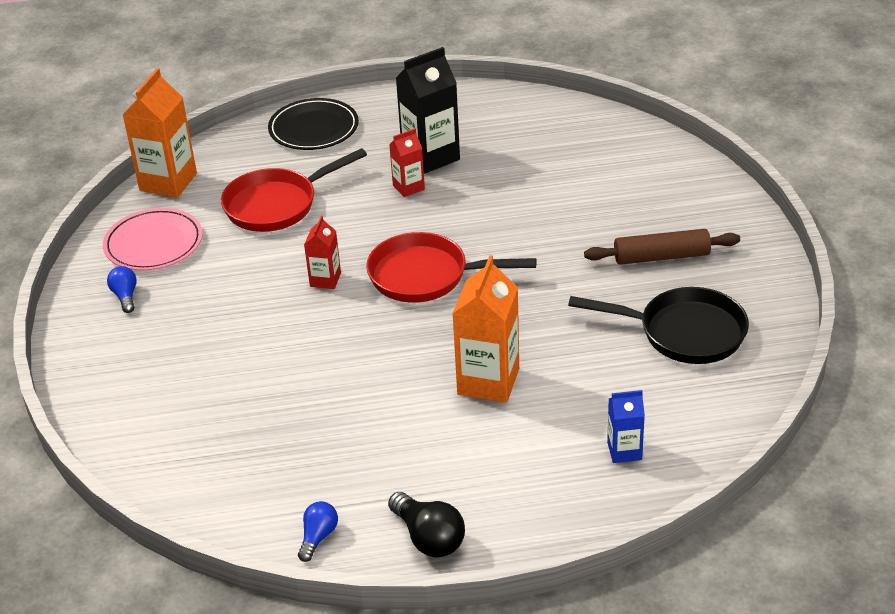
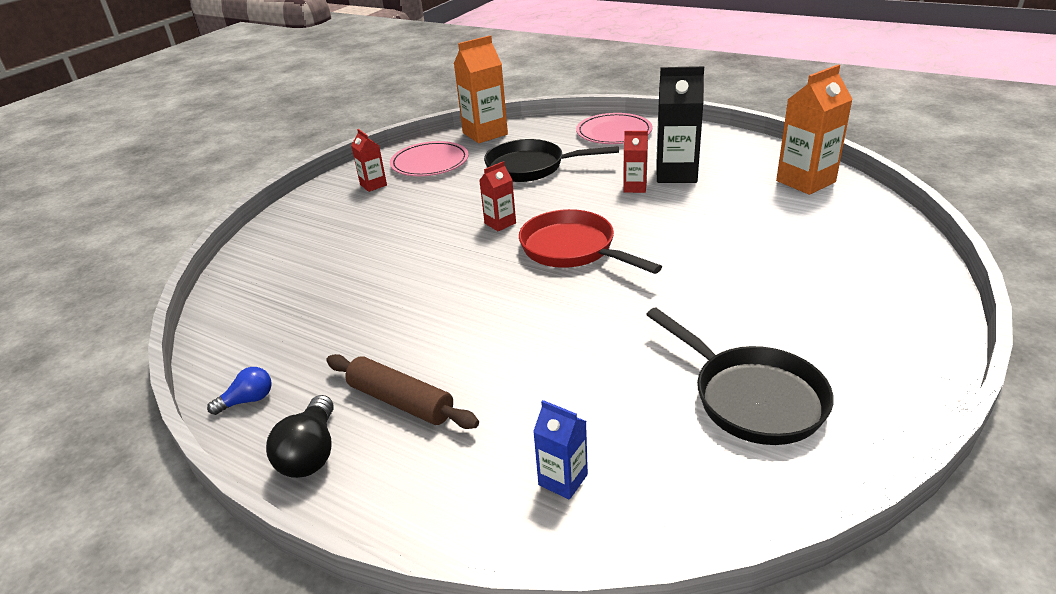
camera: 40 degrees right, 5 degrees down
blue light bulb [107,266,137,313] -> red carton [351,129,387,192]
red pan [221,148,367,232] -> black pan [484,139,619,182]
black plate [268,98,359,150] -> pink plate [576,113,653,144]
orange carton [452,255,519,403] -> orange carton moved to [776,65,853,195]
brown rolling pin [584,229,740,265] -> brown rolling pin moved to [326,354,479,429]

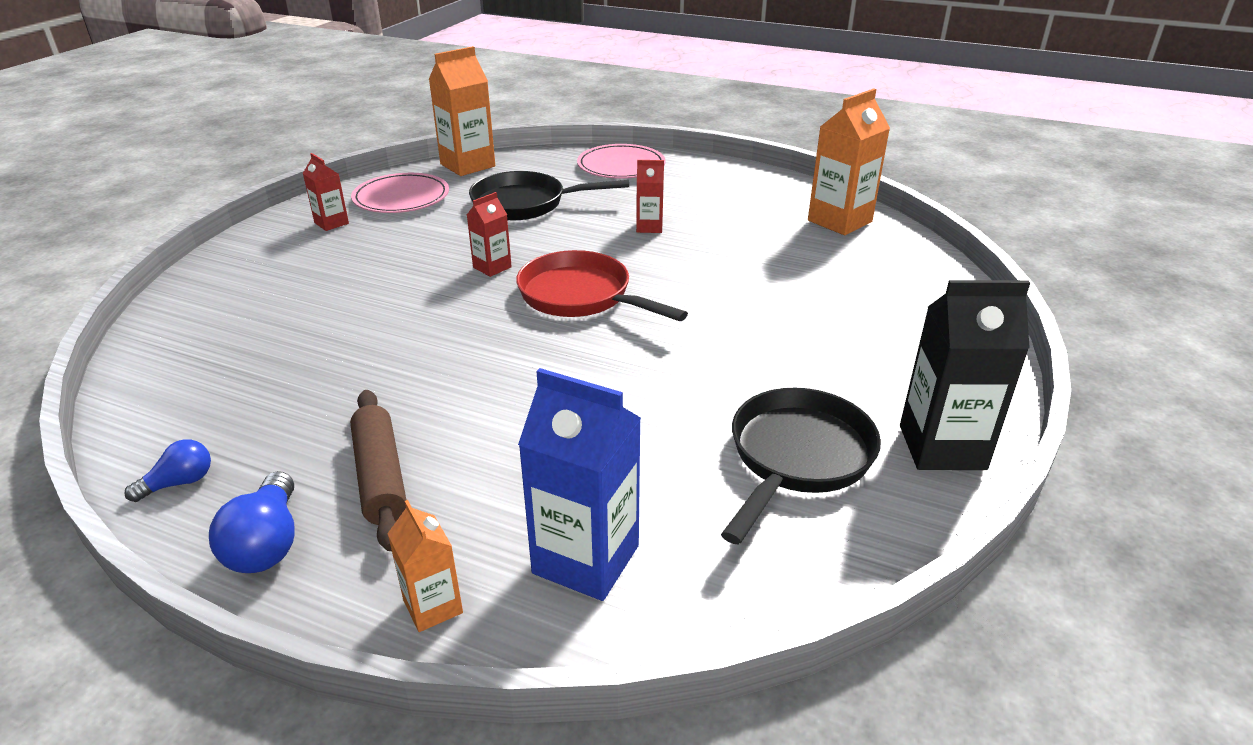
camera: 10 degrees left, 0 degrees up
black light bulb [266,395,334,478] -> blue light bulb [209,471,295,573]
brown rolling pin [326,354,479,429] -> brown rolling pin turned 45 degrees clockwise [350,390,406,551]
blue carton [533,400,588,500] -> blue carton [518,368,641,601], size x1.84
black pan [646,307,834,445] -> black pan turned 105 degrees counterclockwise [721,388,881,544]
black carton [656,66,704,183] -> black carton moved to [900,280,1030,470]
none -> orange carton [387,500,463,632]

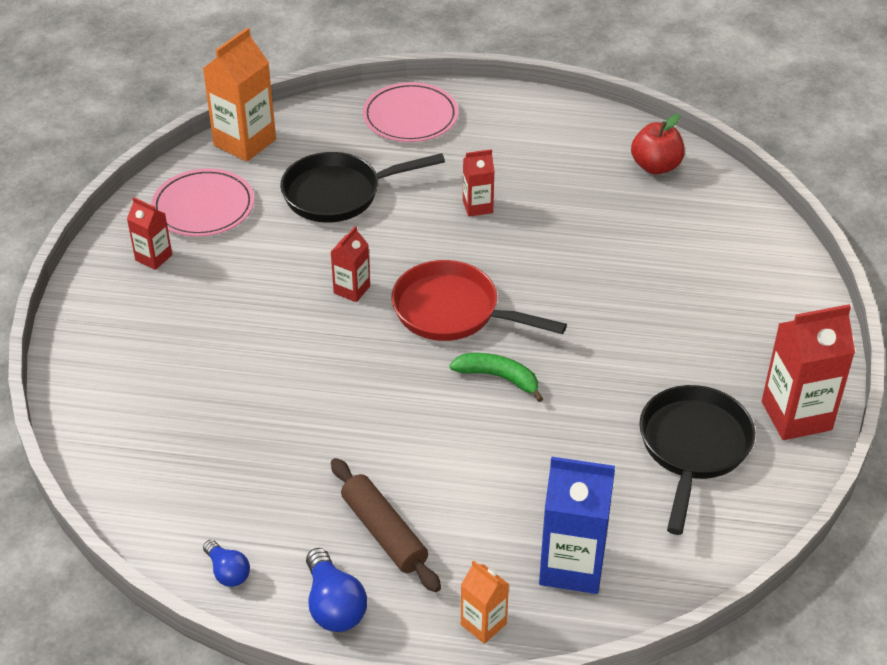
camera: 15 degrees left, 10 degrees up
blue light bulb [124,439,211,502] -> blue light bulb turned 105 degrees clockwise [203,540,250,587]
orange carton [808,88,890,235] -> red apple [631,114,685,175]
black carton [900,280,1030,470] -> red carton [762,304,855,440]
none -> green banana [450,353,543,402]

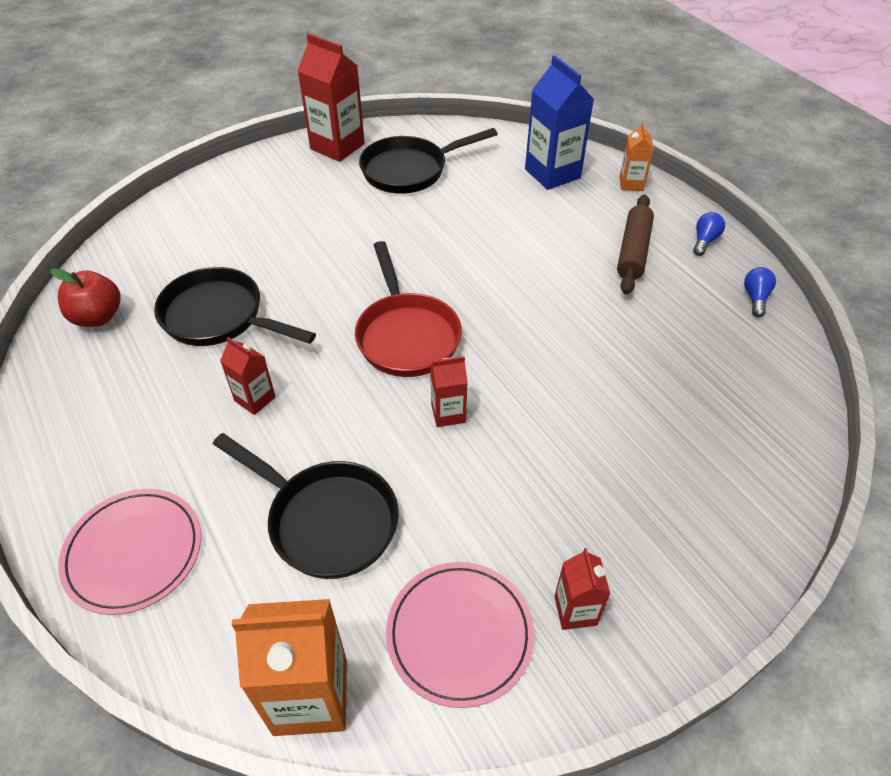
camera: 130 degrees left, 5 degrees up
blue light bulb [306,548,367,632] -> blue light bulb [693,212,725,256], size x0.64
green banana [450,353,543,402] -> none
none -> black pan [154,267,316,346]

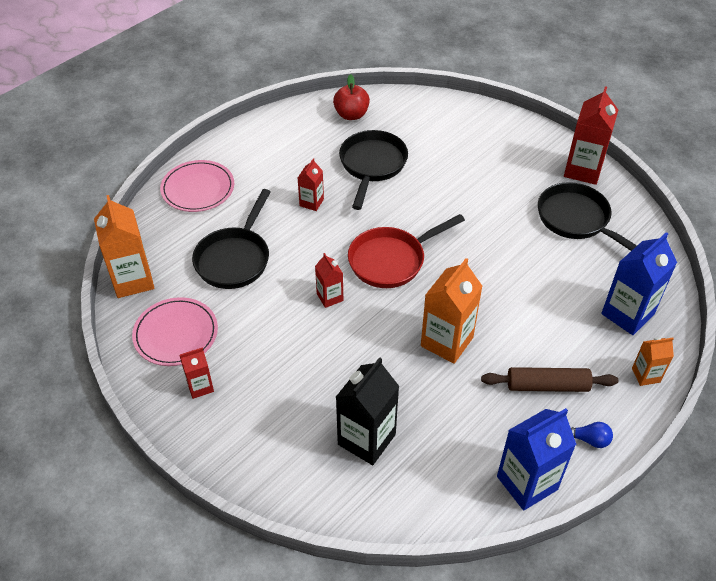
camera: 75 degrees right, 0 degrees up
blue light bulb [744,267,776,317] -> blue carton [497,408,576,511]
none -> black carton [336,357,399,465]
none -> orange carton [421,258,483,364]

